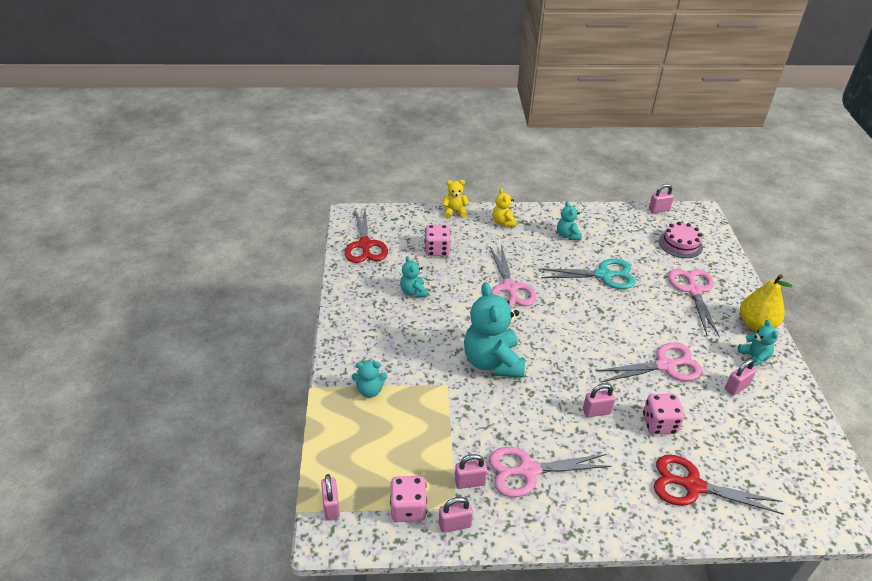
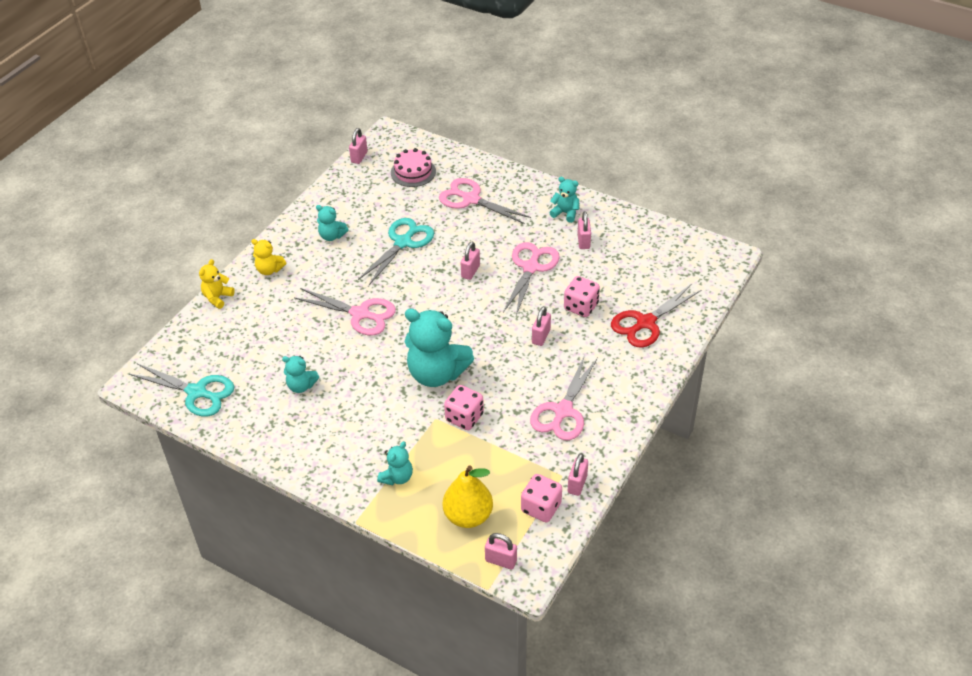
camera: 55 degrees left, 5 degrees up
red scissors [345,208,388,263] -> turquoise scissors [129,363,235,417]
pink dice [424,225,450,256] -> pink dice moved to [444,385,484,430]
pink padlock [455,454,487,489] -> pink padlock moved to [461,242,480,280]
yellow pear [740,274,792,332] -> yellow pear moved to [443,465,493,528]

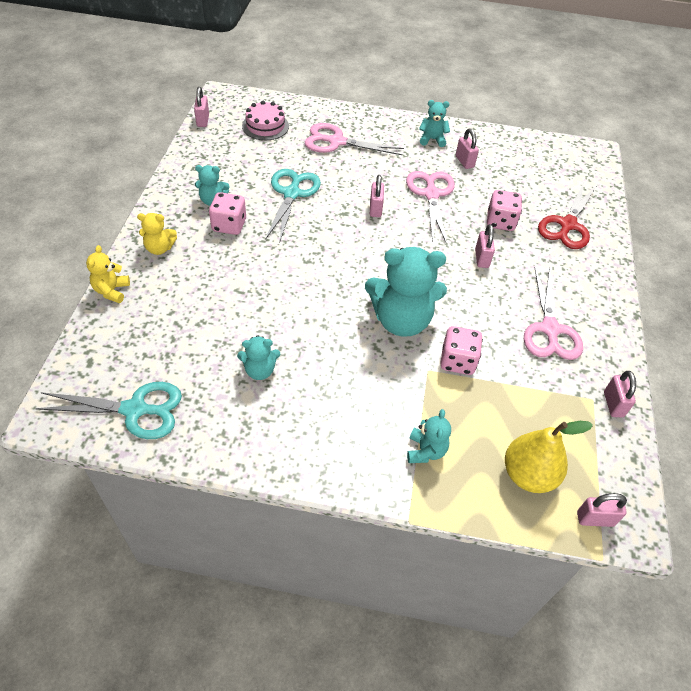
camera: 25 degrees left, 5 degrees up
pink scissors [294,288,396,335] -> none
pink dice [521,474,562,522] -> pink dice moved to [209,192,246,235]

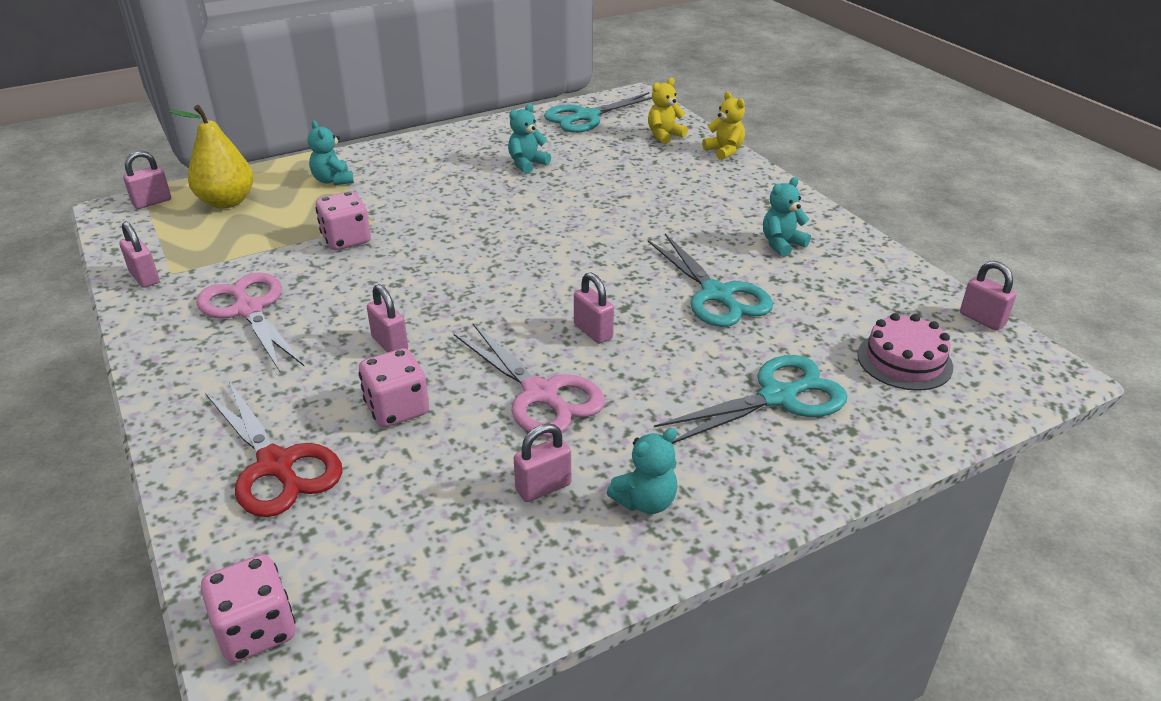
camera: 145 degrees right, 15 degrees down
yellow teddy bear [137,213,177,255] -> yellow teddy bear moved to [648,78,688,144]
pink dice [209,192,246,235] -> pink dice moved to [201,554,295,663]
pink scissors [305,123,404,155] -> turquoise scissors [654,355,847,444]
turquoise teddy bear [365,247,447,337] -> none
pink padlock [456,128,479,169] -> pink padlock turned 60 degrees counterclockwise [514,423,571,502]
red scissors [538,183,597,249] -> red scissors turned 150 degrees clockwise [205,381,343,517]

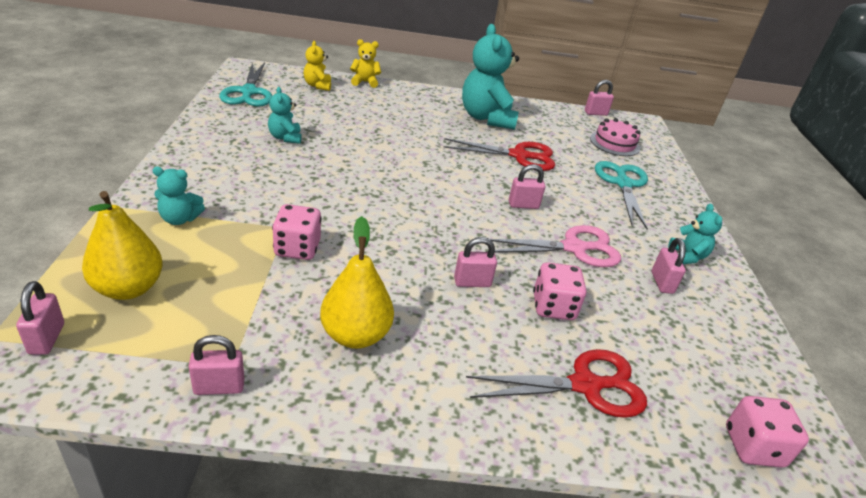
camera: 65 degrees left, 0 degrees up
pink scissors [196,272,305,372] -> yellow pear [320,216,394,349]
turquoise scissors [648,234,773,327] -> red scissors [444,138,555,171]
turquoise teddy bear [763,177,811,257] -> turquoise teddy bear [462,24,519,130], size x2.03

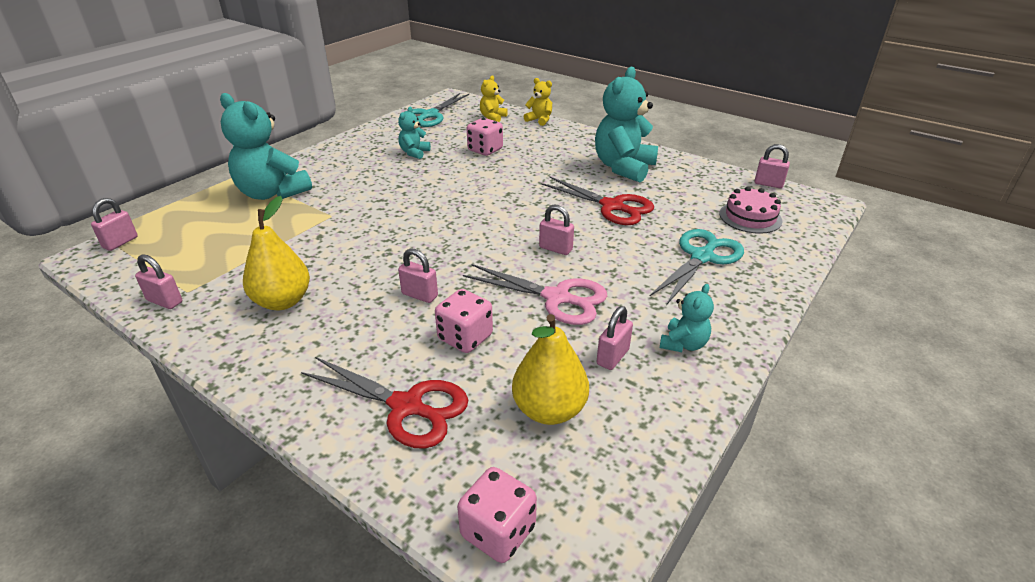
camera: 40 degrees right, 0 degrees up
yellow pear [82,191,163,300] -> yellow pear moved to [512,314,589,425]
turquoise teddy bear [152,167,205,225] -> turquoise teddy bear [220,93,312,200], size x2.03
pink dice [272,204,322,260] -> pink dice moved to [467,118,503,156]

